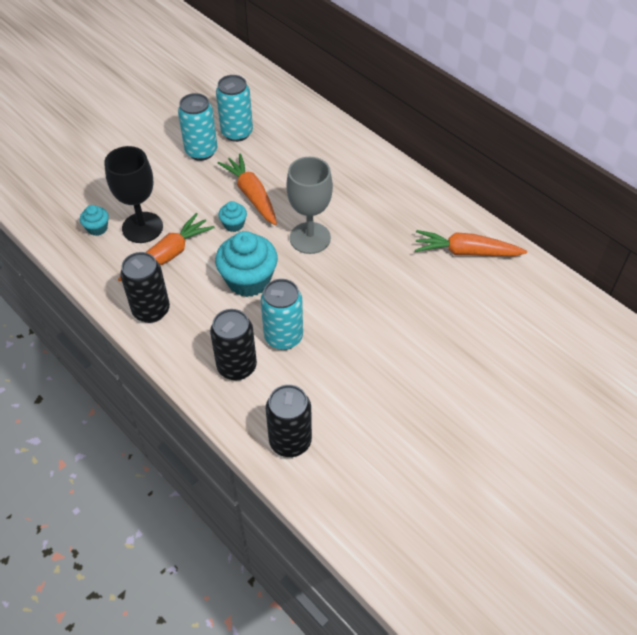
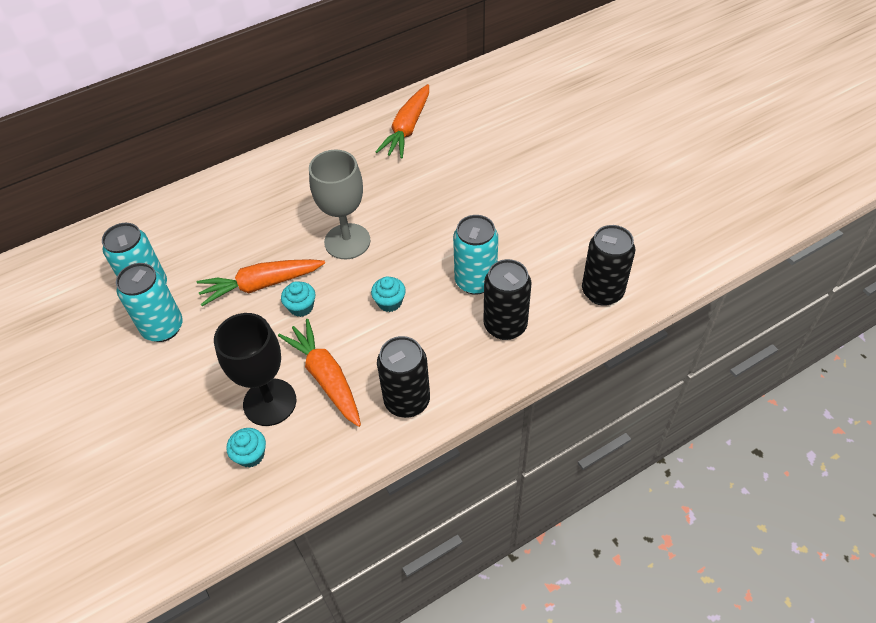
camera: 75 degrees left, 0 degrees up
turquoise cupcake [215,231,278,297] -> turquoise cupcake [371,276,406,312], size x0.49

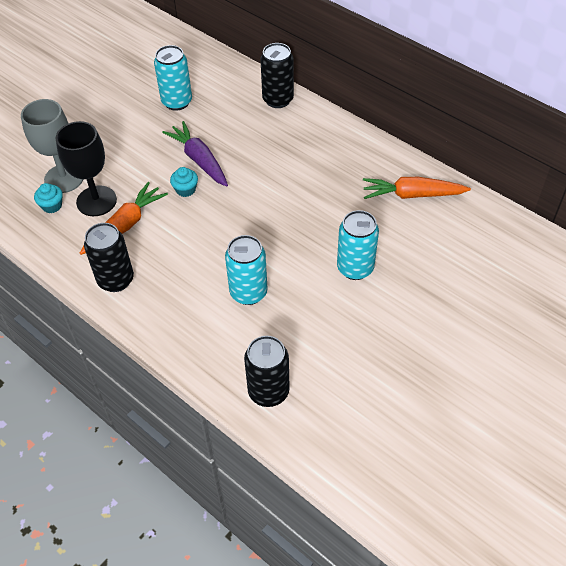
camera: 70 degrees right, 0 degrees up
turquoise can [116,263,183,342] -> turquoise can moved to [337,210,379,280]
orange carrot [197,259,325,306] -> purple carrot [162,121,228,187]
grey goblet [309,149,370,259] -> grey goblet moved to [21,99,83,193]
turquoise cupcake [371,276,406,312] -> none
black can [483,259,531,340] -> black can moved to [260,43,294,108]

